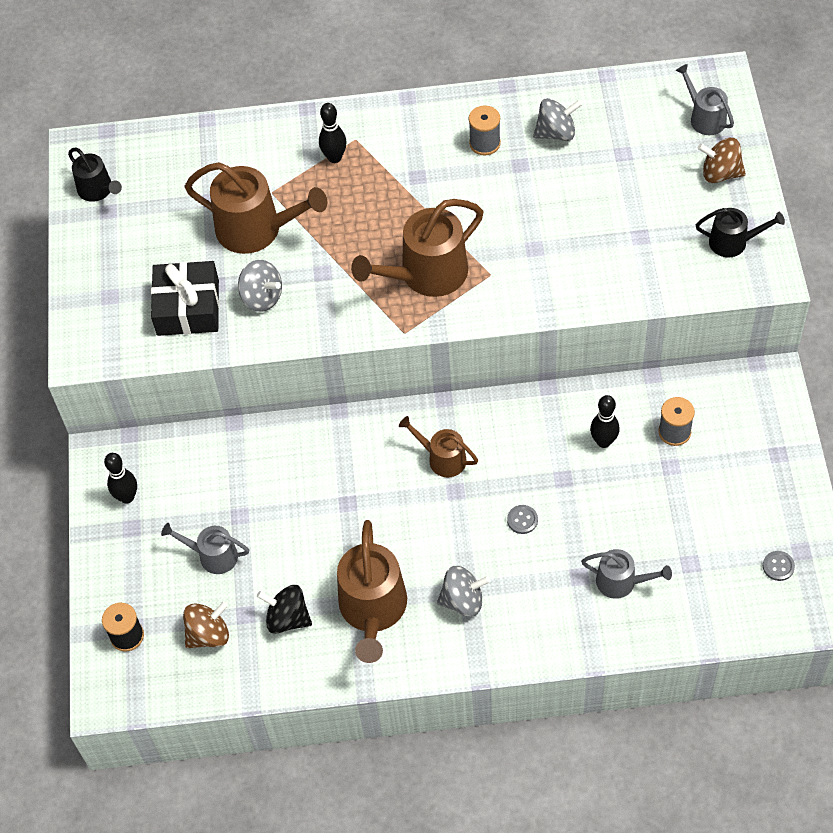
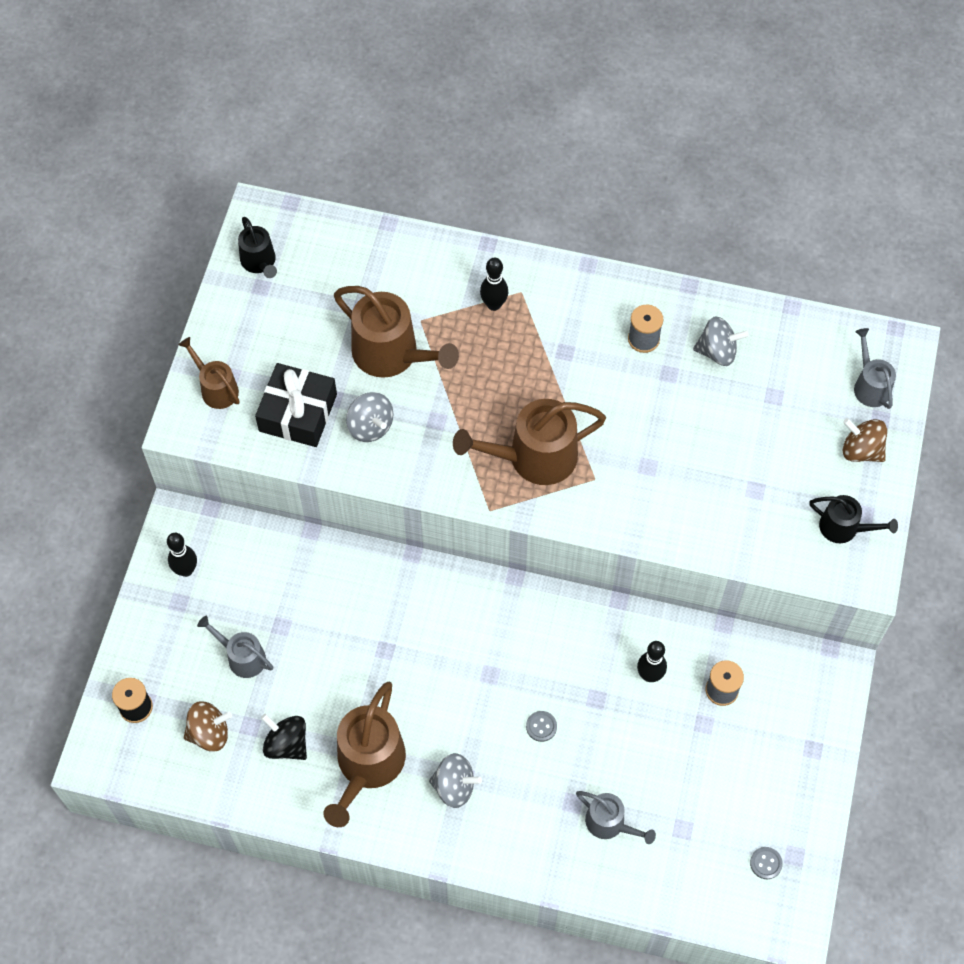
camera: 15 degrees right, 5 degrees up
brown watering can [399,416,478,477] -> brown watering can moved to [179,337,240,409]

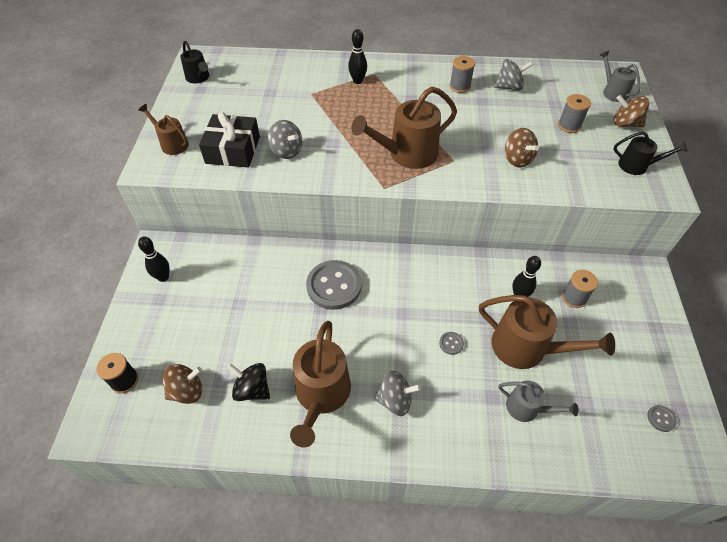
camera: 10 degrees left, 10 degrees down
grey watering can [197,616,273,678] -> none
brown watering can [334,286,459,378] -> brown watering can moved to [479,295,615,369]
none -> grey button [306,260,362,310]
none -> brown spinning top [505,128,539,168]
none -> grey spool [558,94,591,133]

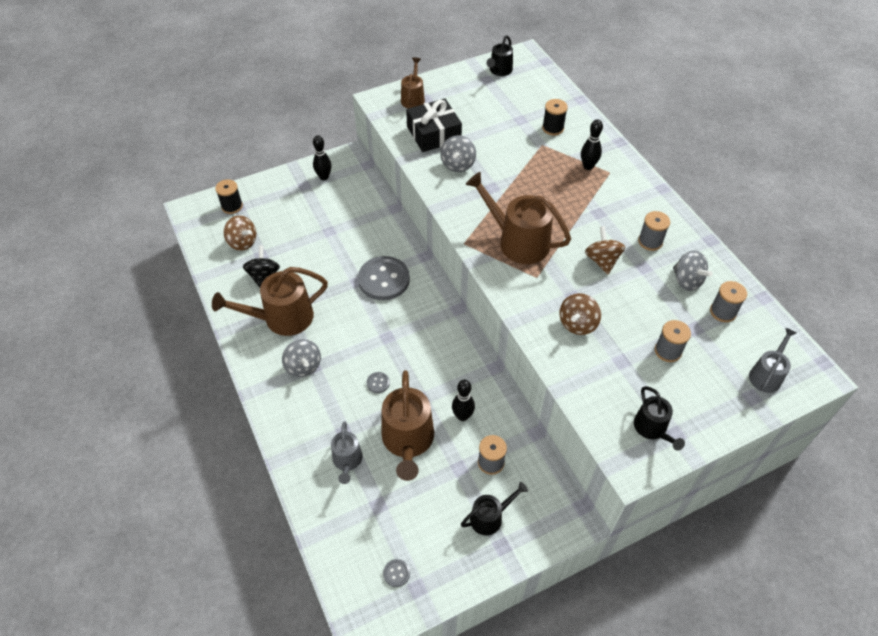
camera: 60 degrees right, 0 degrees up
brown spinning top [614,95,649,127] -> brown spinning top moved to [585,226,625,274]
none -> black watering can [461,482,528,535]
none -> black spool [542,99,568,136]
none -> grey spool [710,281,747,322]

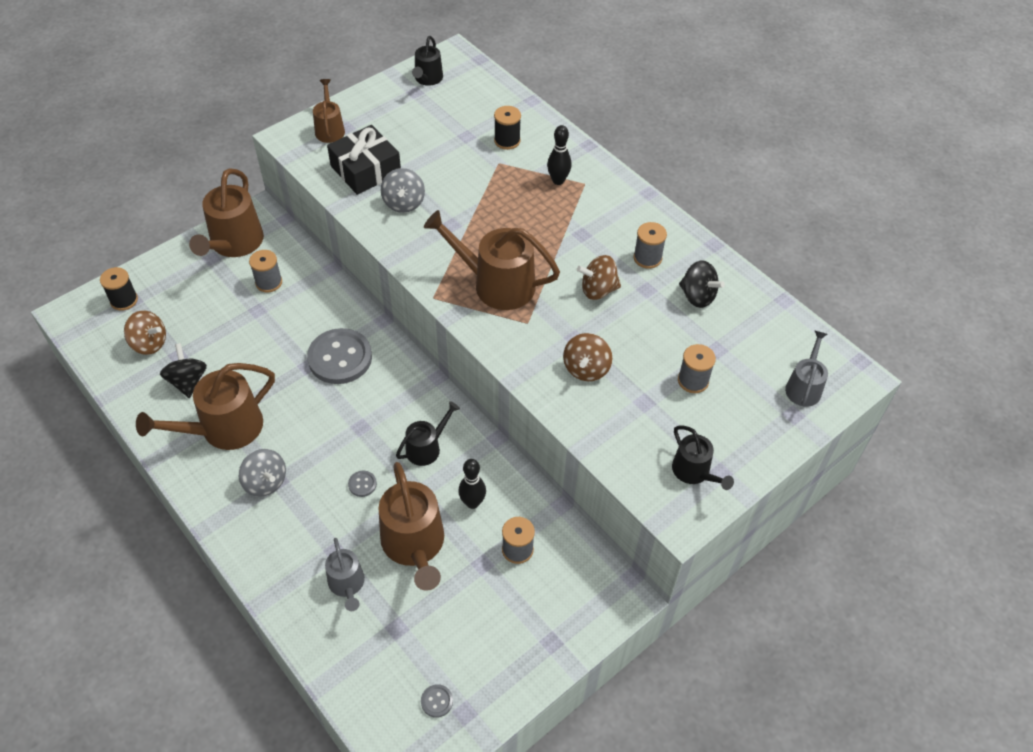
camera: 15 degrees left, 0 degrees up
black bowling pin [313,135,332,180] -> brown watering can [189,168,264,257]
black watering can [461,482,528,535] -> black watering can moved to [396,401,460,466]
brown spinning top [585,226,625,274] -> brown spinning top turned 75 degrees counterclockwise [577,255,621,300]
grey spinning top [673,250,713,291] -> black spinning top [679,260,725,308]
grey spool [710,281,747,322] -> grey spool moved to [249,250,282,292]

